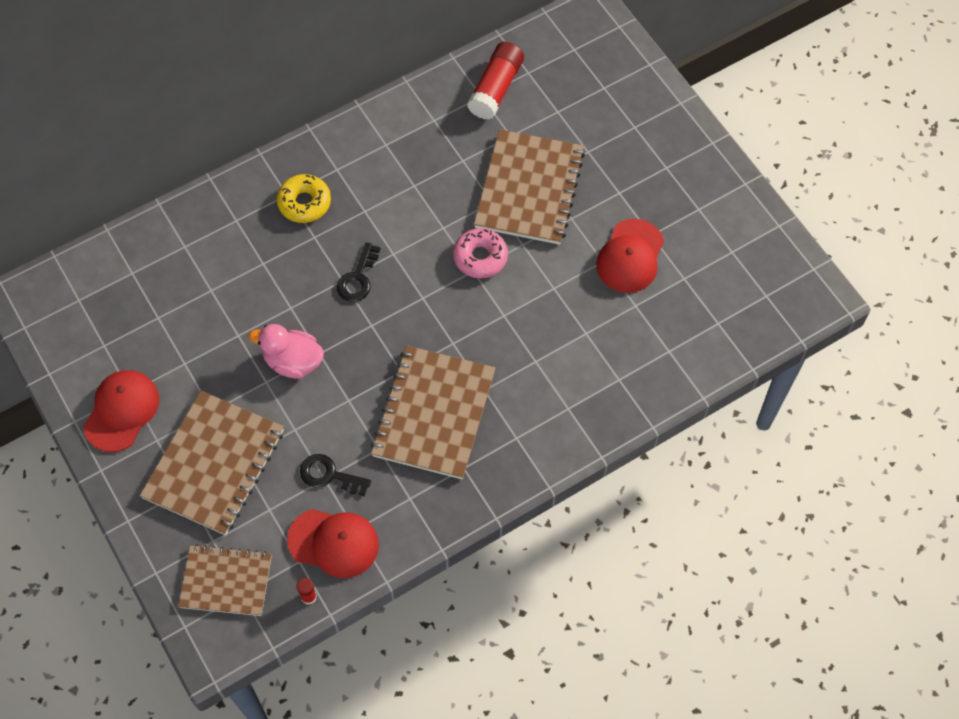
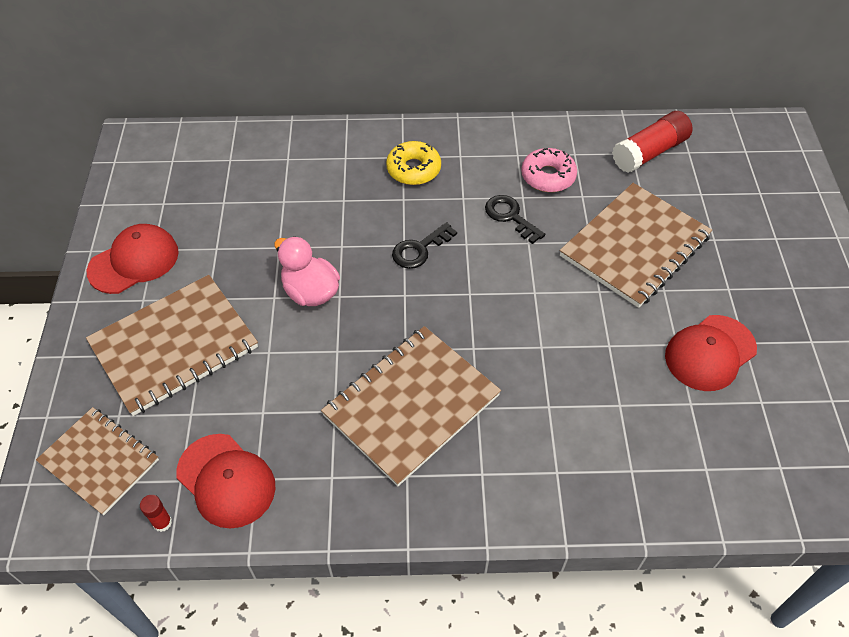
camera: 30 degrees right, 10 degrees down
black key [300,454,371,496] -> black key moved to [485,195,545,244]
pink donut [453,228,508,278] -> pink donut moved to [521,148,577,192]

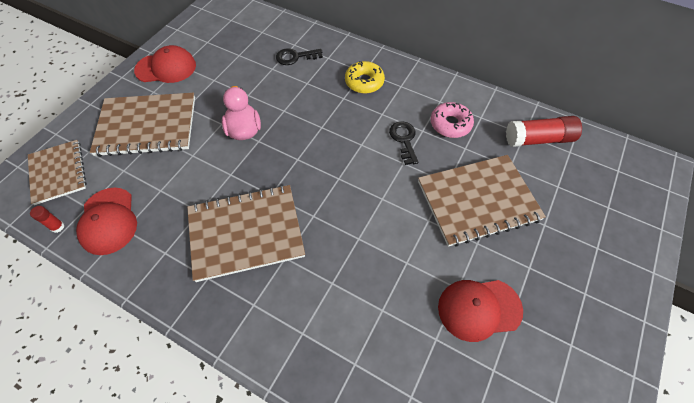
camera: 30 degrees right, 5 degrees up
black key [392,222,457,269] -> black key moved to [276,48,323,65]

